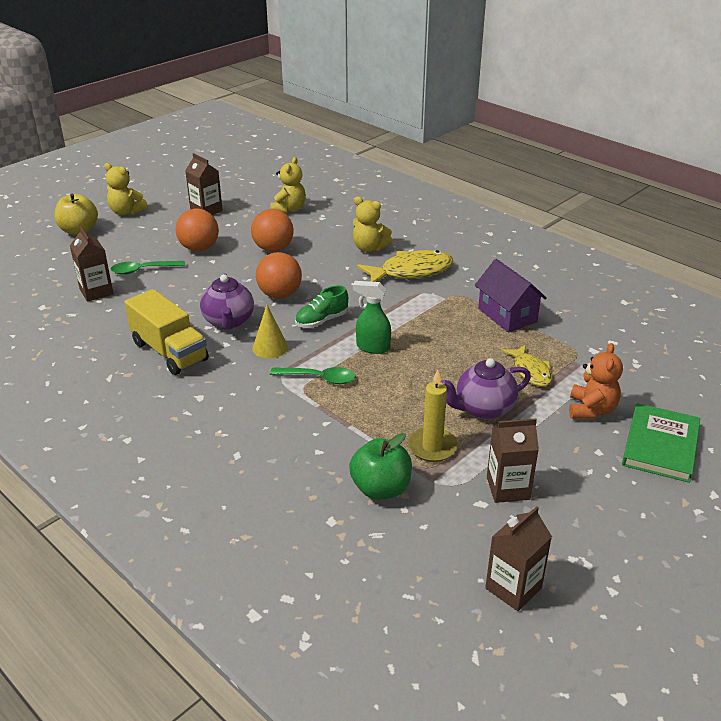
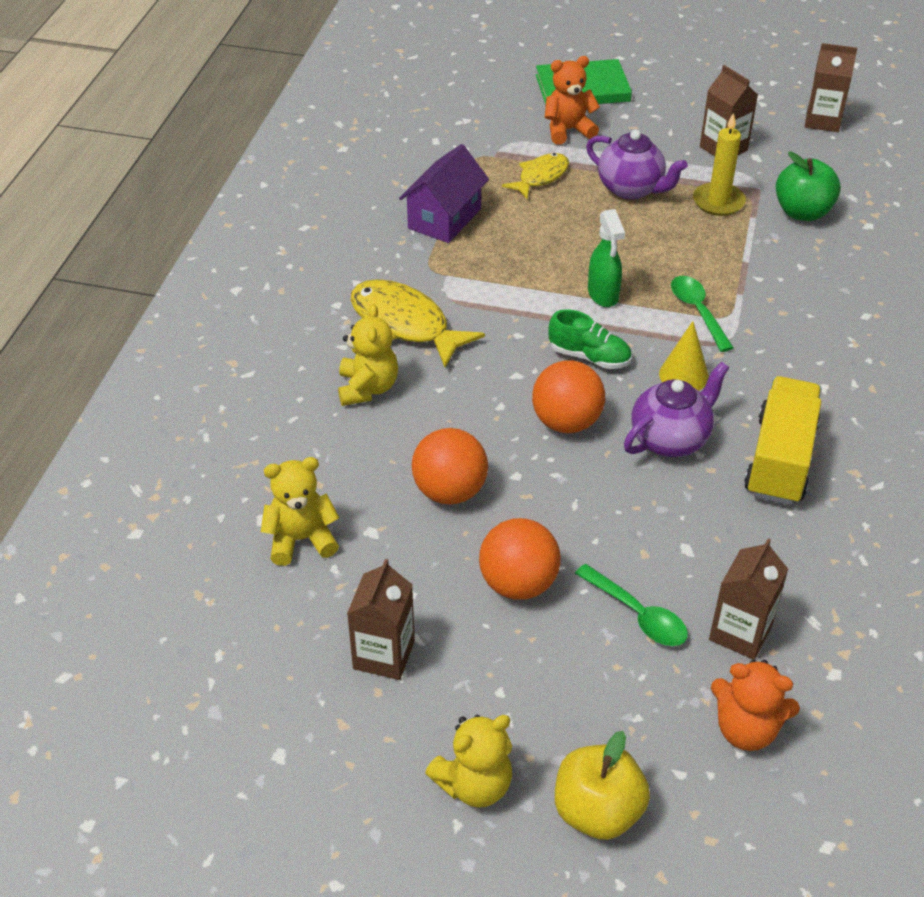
camera: 120 degrees left, 10 degrees up
yellow teddy bear [104,163,148,215] -> yellow teddy bear turned 60 degrees clockwise [425,715,512,808]
none -> orange teddy bear [711,660,800,751]

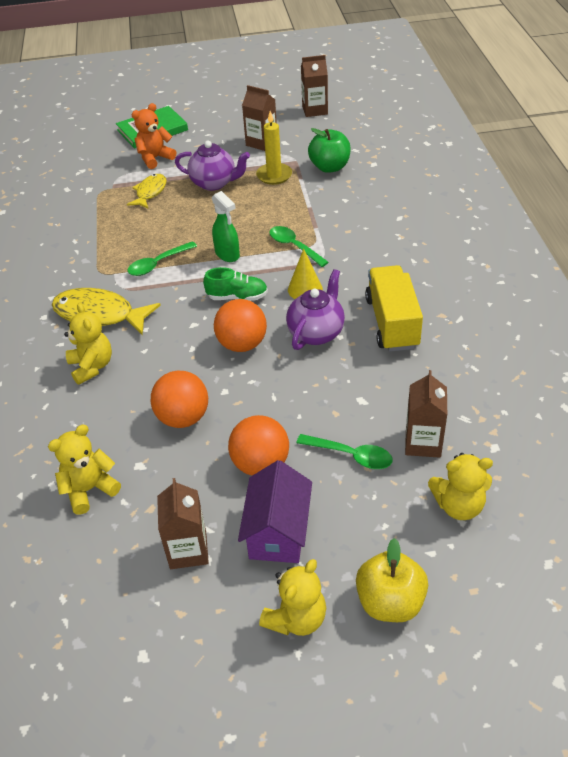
camera: 20 degrees left, 0 degrees up
purple house [399,144,489,243] -> purple house moved to [238,460,312,563]
orange teddy bear [711,660,800,751] -> yellow teddy bear [428,453,493,520]
none -> green spoon [127,241,197,276]

